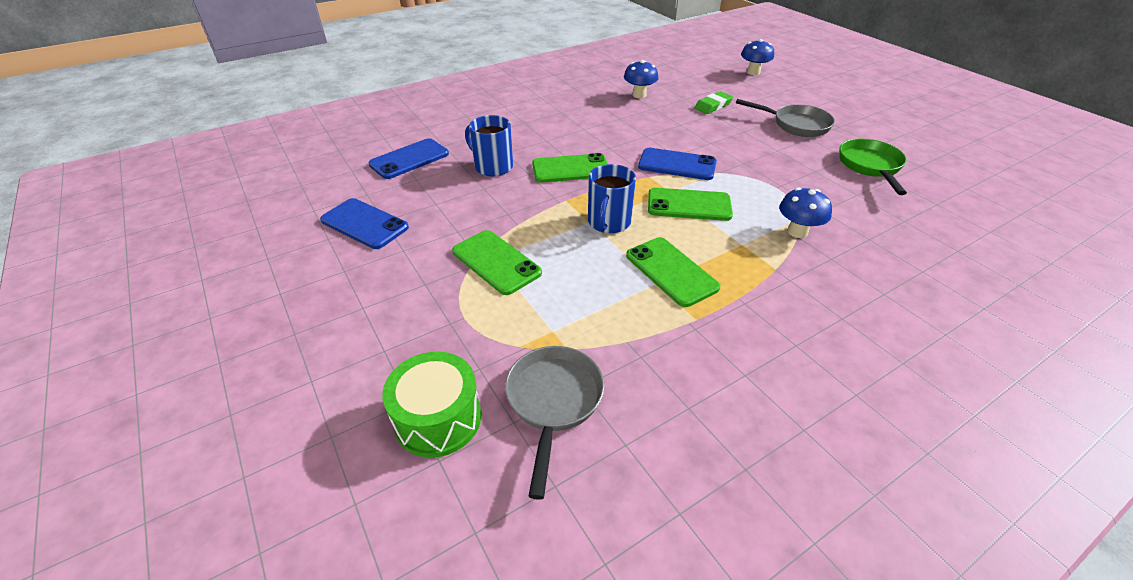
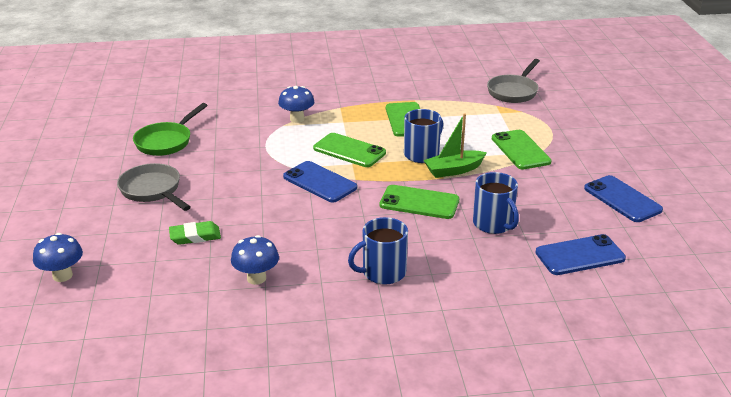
camera: 155 degrees left, 10 degrees down
green drum [382,352,482,458] -> none
none -> blue mug [348,217,408,285]
none -> green boat [424,113,487,178]

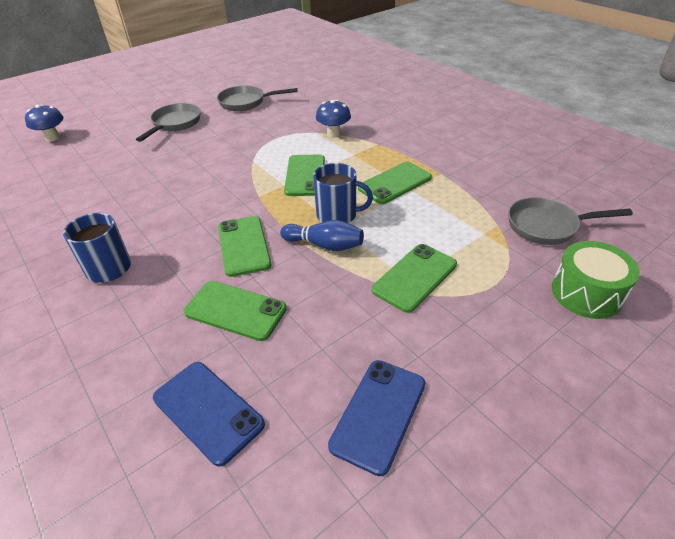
camera: 60 degrees right, 10 degrees up
green pan [133,103,208,156] -> grey pan [217,86,298,111]
green eraser [169,221,221,245] -> none
blue mushroom [231,235,279,285] -> none
blue phone [283,161,357,203] -> none
green boat [424,113,487,178] -> blue bowling pin [280,220,364,251]
blue mug [473,172,519,234] -> green phone [184,281,287,341]
none -> green drum [552,241,640,319]

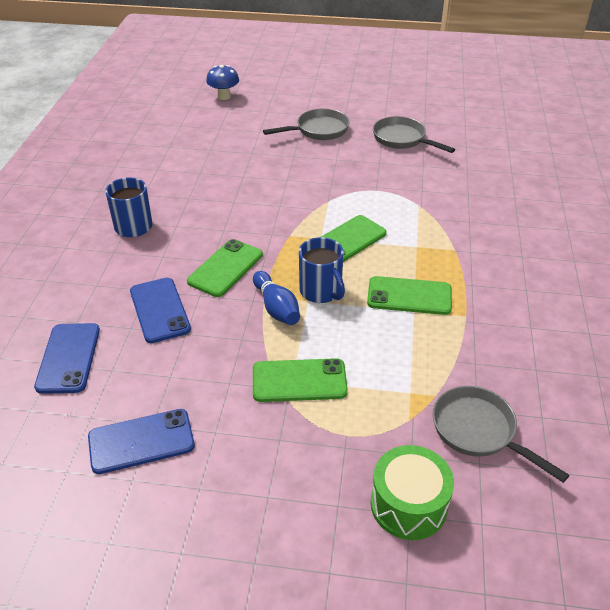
camera: 45 degrees right, 0 degrees up
green phone [184,281,287,341] -> blue phone [130,278,191,343]
blue mushroom [316,100,351,138] -> none

